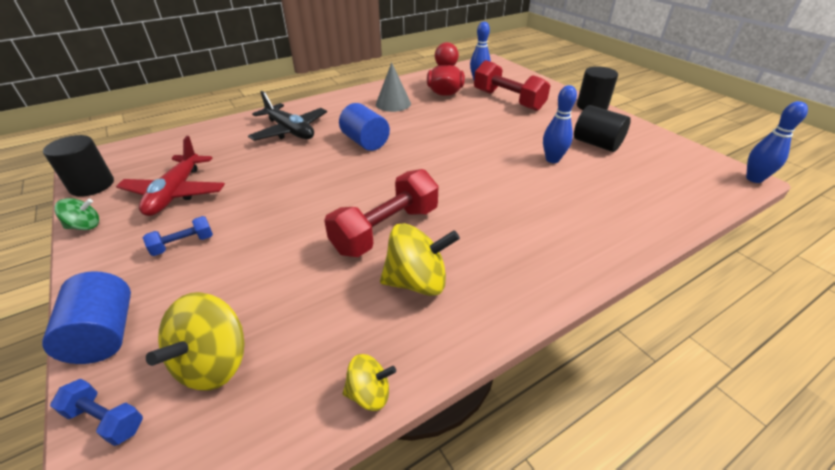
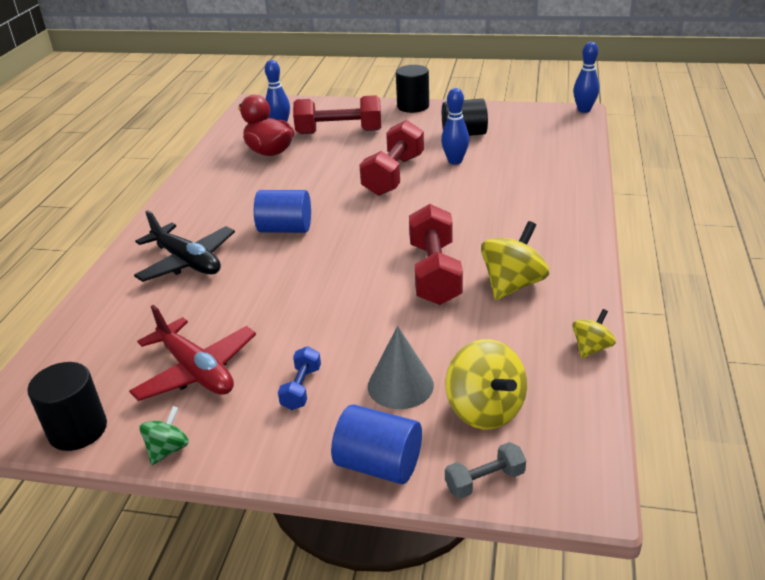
camera: 45 degrees left, 5 degrees down
blue dumbbell [50,379,143,446] -> grey dumbbell [445,442,526,499]
black plane [248,91,327,141] -> black plane turned 45 degrees clockwise [134,210,235,282]
grey cone [376,62,411,112] -> grey cone moved to [368,326,434,409]
none -> red dumbbell [359,120,424,196]

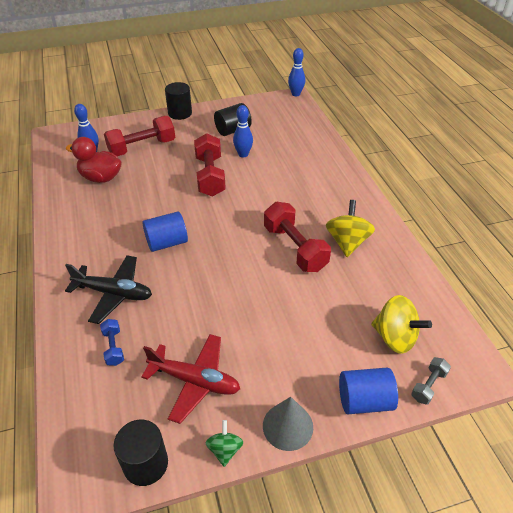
camera: 30 degrees left, 10 degrees up
blue dumbbell [278,346,321,410] -> blue dumbbell moved to [100,319,124,366]
grey cone [368,326,434,409] -> grey cone moved to [263,397,313,451]
yellow spinning top [572,309,616,358] -> none

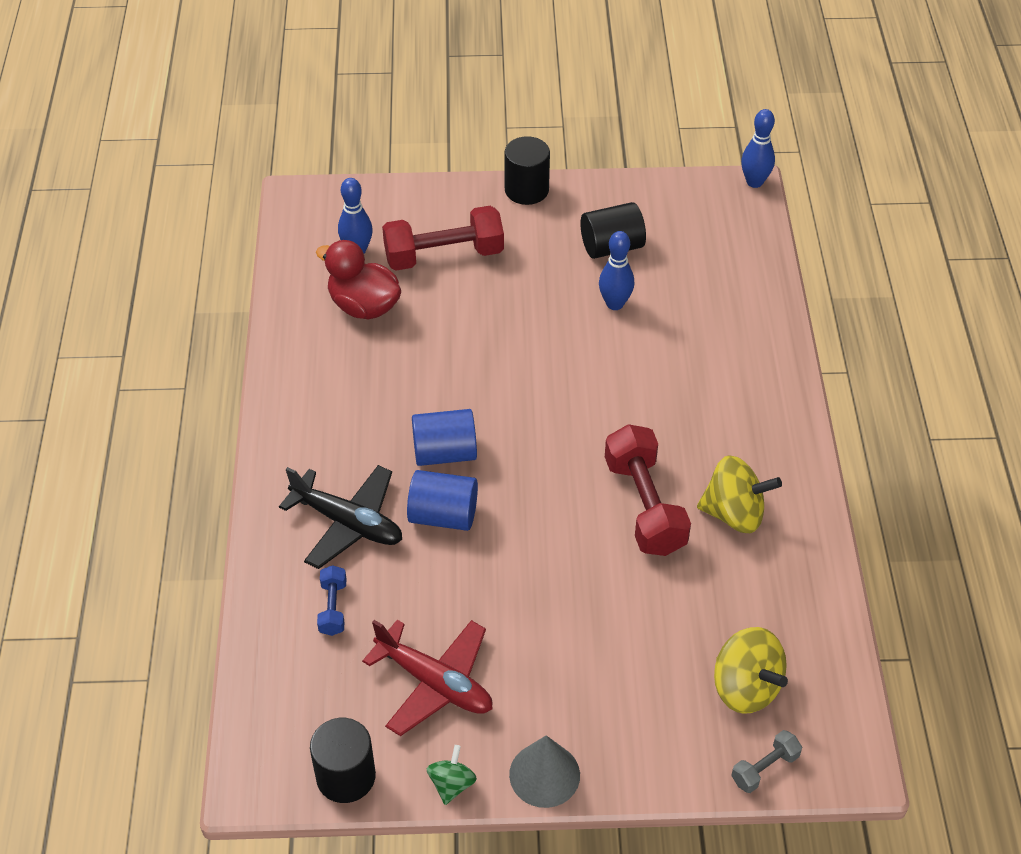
camera: 15 degrees right, 5 degrees up
red dumbbell [194,133,226,197] -> none
yellow spinning top [326,200,375,257] -> yellow spinning top turned 75 degrees clockwise [697,455,782,533]
blue cylinder [339,368,398,414] -> blue cylinder moved to [407,470,478,531]

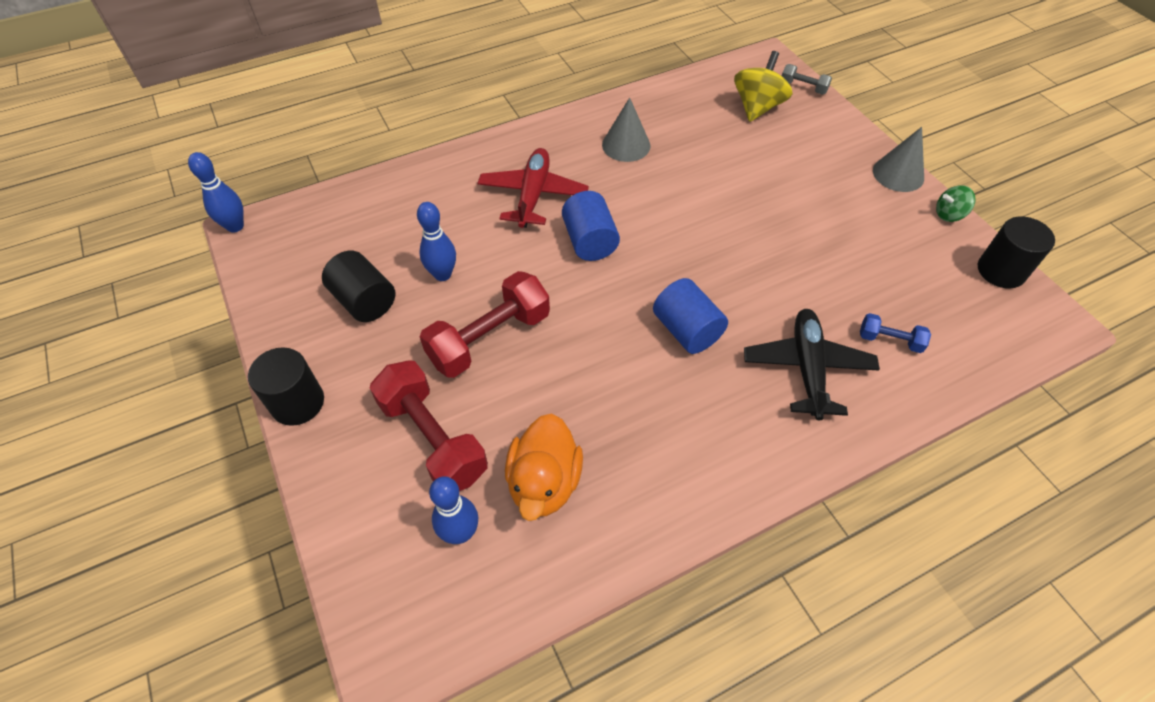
camera: 115 degrees left, 5 degrees up
red duck [316,240,401,320] -> orange duck [505,414,583,521]
blue dumbbell [317,565,347,636] -> blue dumbbell turned 45 degrees clockwise [860,313,931,353]
red plane [362,620,492,736] -> red plane moved to [478,148,589,228]
blue cylinder [407,470,478,531] -> blue cylinder moved to [562,191,620,261]
red dumbbell [605,424,691,556] -> red dumbbell moved to [420,271,550,378]
yellow spinning top [697,455,782,533] -> grey cone [602,97,650,162]

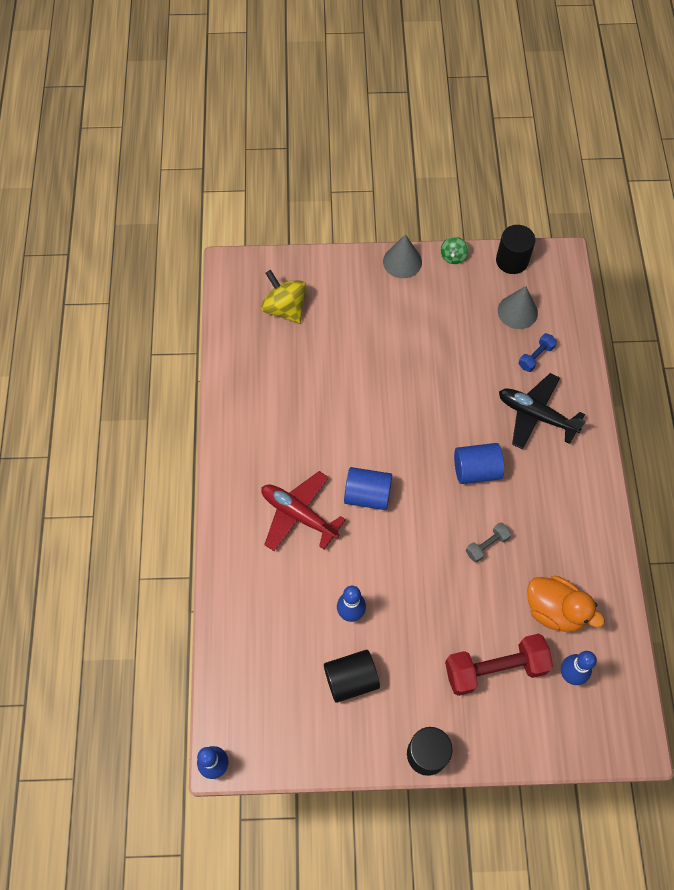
camera: 65 degrees left, 10 degrees up
red dumbbell [420,271,550,378] -> none
grey cone [602,97,650,162] -> grey cone moved to [498,286,538,329]
grey dumbbell [782,64,832,95] -> grey dumbbell moved to [466,522,511,563]

